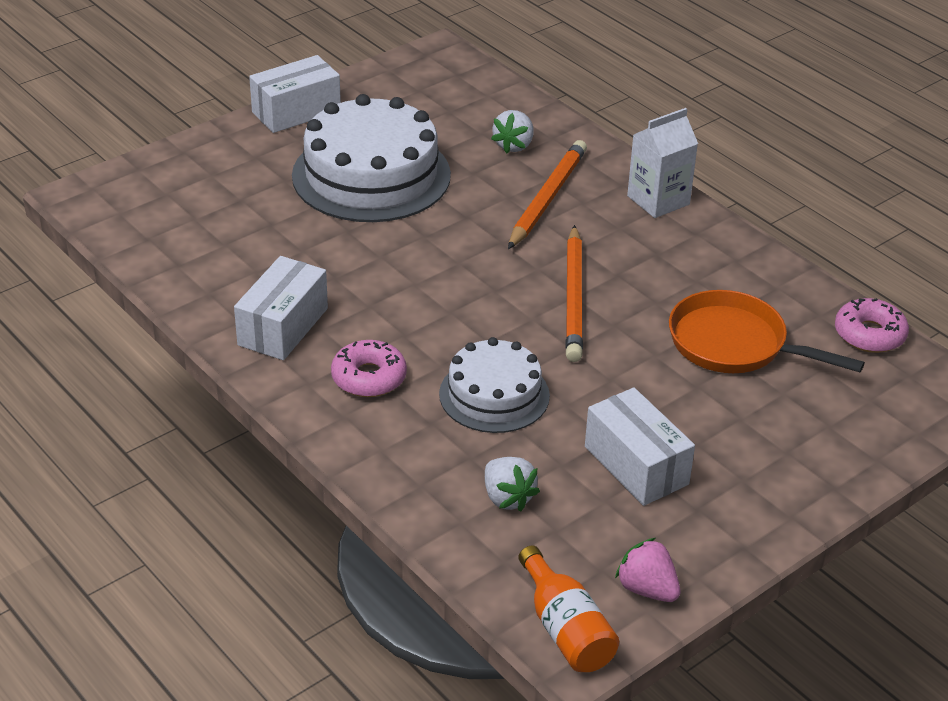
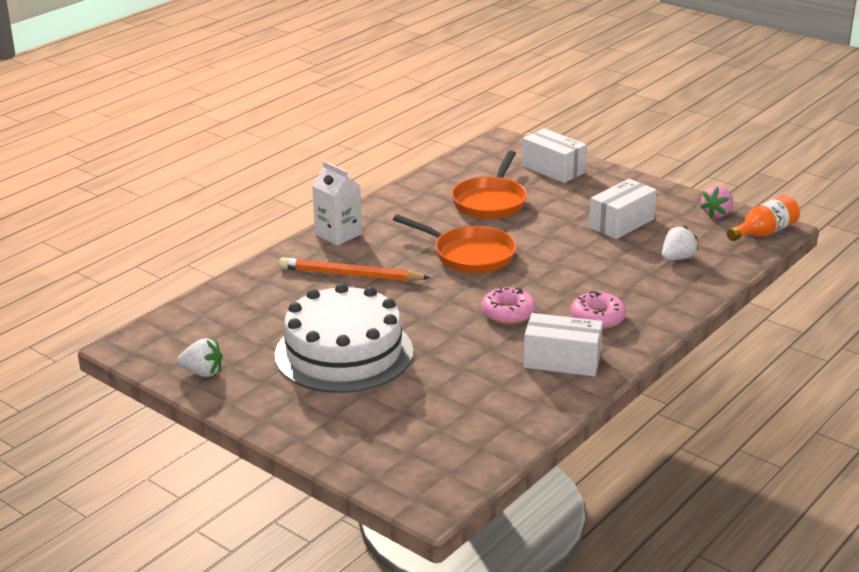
camera: 100 degrees left, 10 degrees down
white box [249,55,341,133] -> white box moved to [522,128,587,183]
white cake [439,337,550,433] -> none
white strawberry [491,110,533,153] -> white strawberry moved to [177,338,223,377]
orange pencil [565,225,583,362] -> orange pan [393,214,517,273]
pink donut [835,298,909,353] -> pink donut moved to [481,287,536,324]

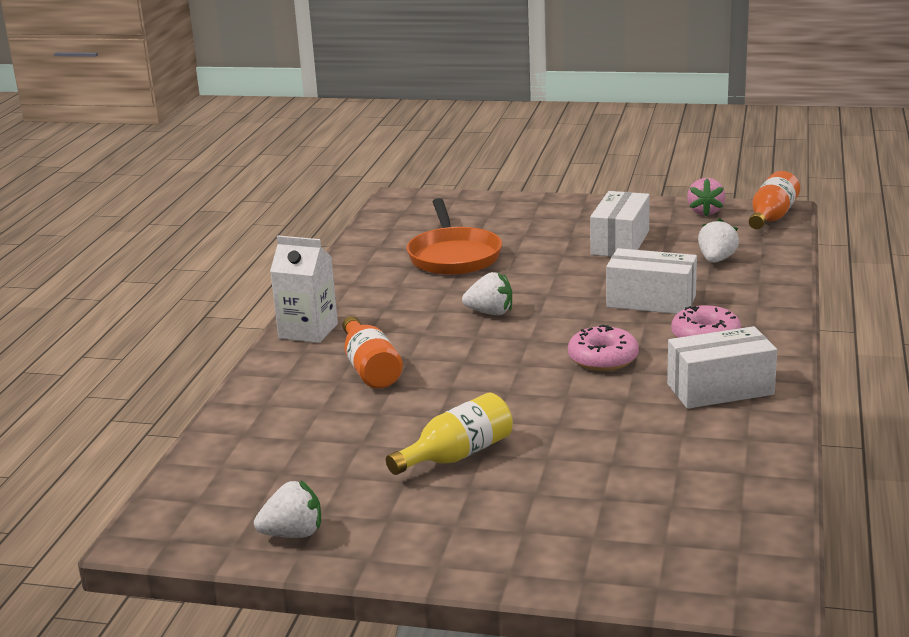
camera: 25 degrees left, 5 degrees down
white cake [274,283,413,393] -> yellow bottle [386,393,513,475]
orange pencil [279,257,430,281] -> orange bottle [342,316,403,388]
orange pan [393,214,517,273] -> white strawberry [462,272,512,315]
white box [522,128,587,183] -> white box moved to [606,248,697,314]

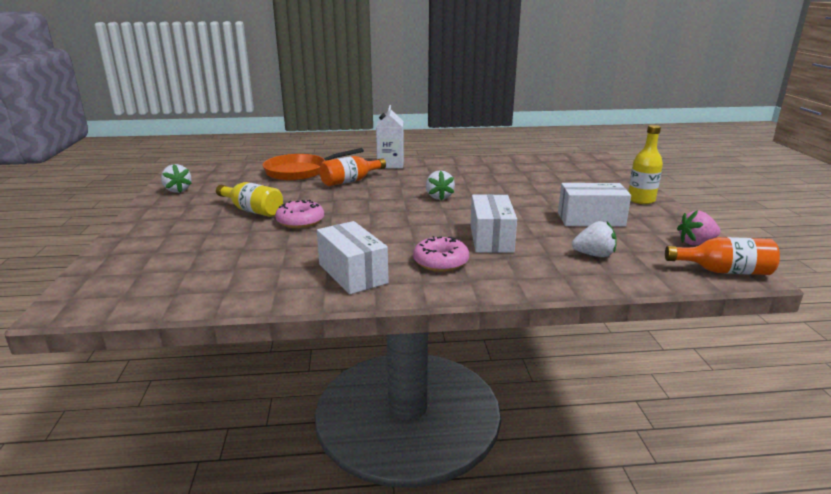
camera: 70 degrees right, 0 degrees up
orange pan [407,198,502,275] -> orange pan moved to [262,148,364,181]
pink donut [568,325,639,371] -> pink donut moved to [275,200,324,228]
none -> yellow bottle [628,125,663,204]

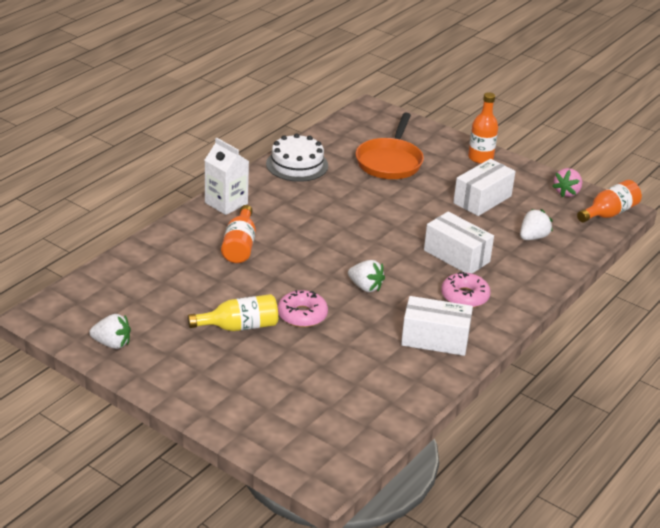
camera: 50 degrees left, 10 degrees up
orange pan [262,148,364,181] -> orange pan moved to [356,113,424,179]
white strawberry [426,170,455,200] -> white strawberry moved to [348,260,385,292]
yellow bottle [628,125,663,204] -> orange bottle [468,92,498,164]
none -> white cake [266,133,328,182]

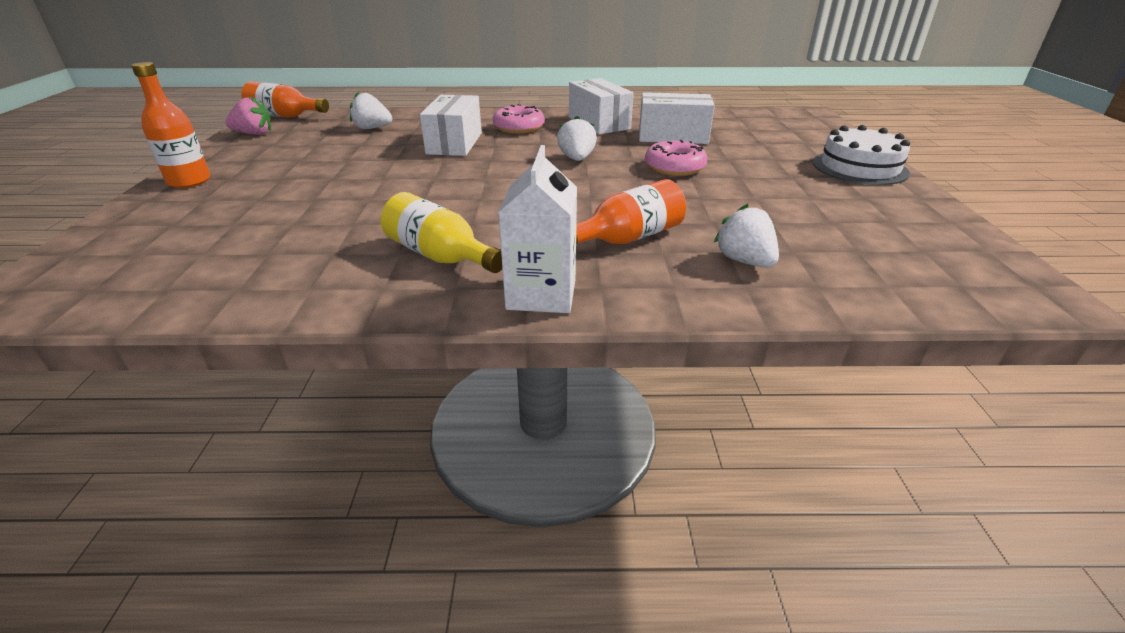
camera: 125 degrees left, 0 degrees up
white strawberry [89,314,131,349] -> white strawberry moved to [714,204,779,268]
yellow bottle [188,294,278,331] -> yellow bottle moved to [381,192,502,273]
white cake [266,133,328,182] -> white cake moved to [813,125,910,185]
orange pan [356,113,424,179] -> none
white box [453,159,516,216] -> white box moved to [639,92,715,144]

